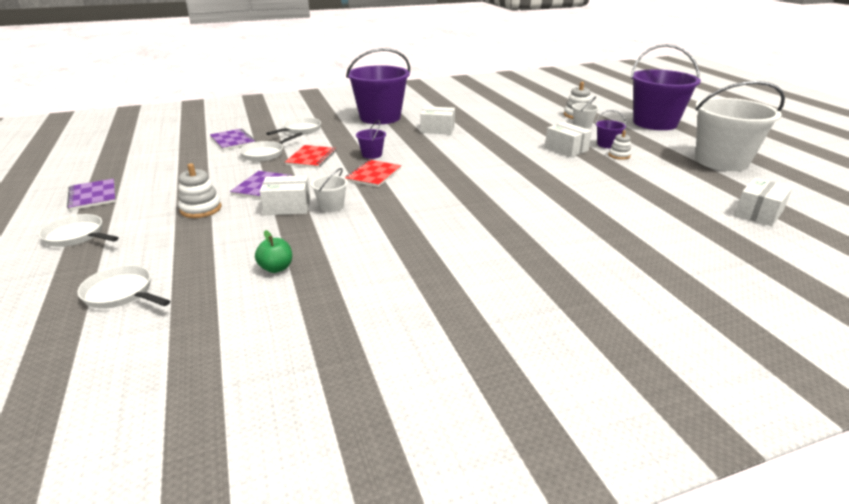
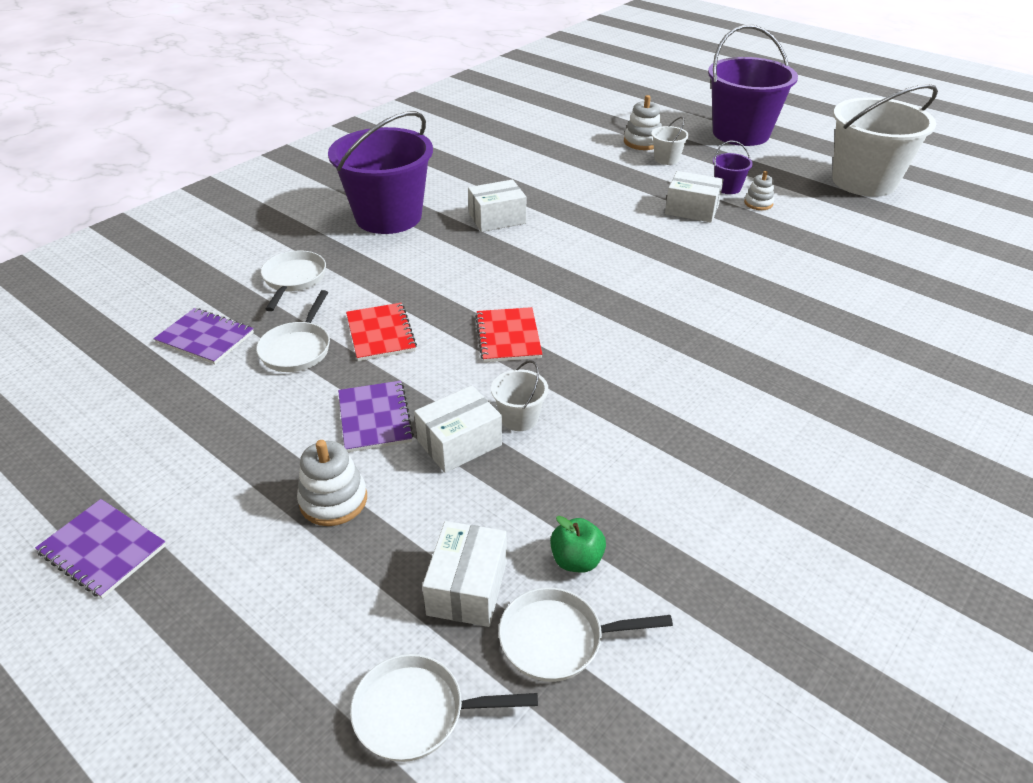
camera: 30 degrees left, 10 degrees up
white pan [38,214,119,247] -> white pan moved to [499,588,673,682]
purple bucket [356,120,386,159] -> none
white box [734,178,792,226] -> white box moved to [422,521,507,627]

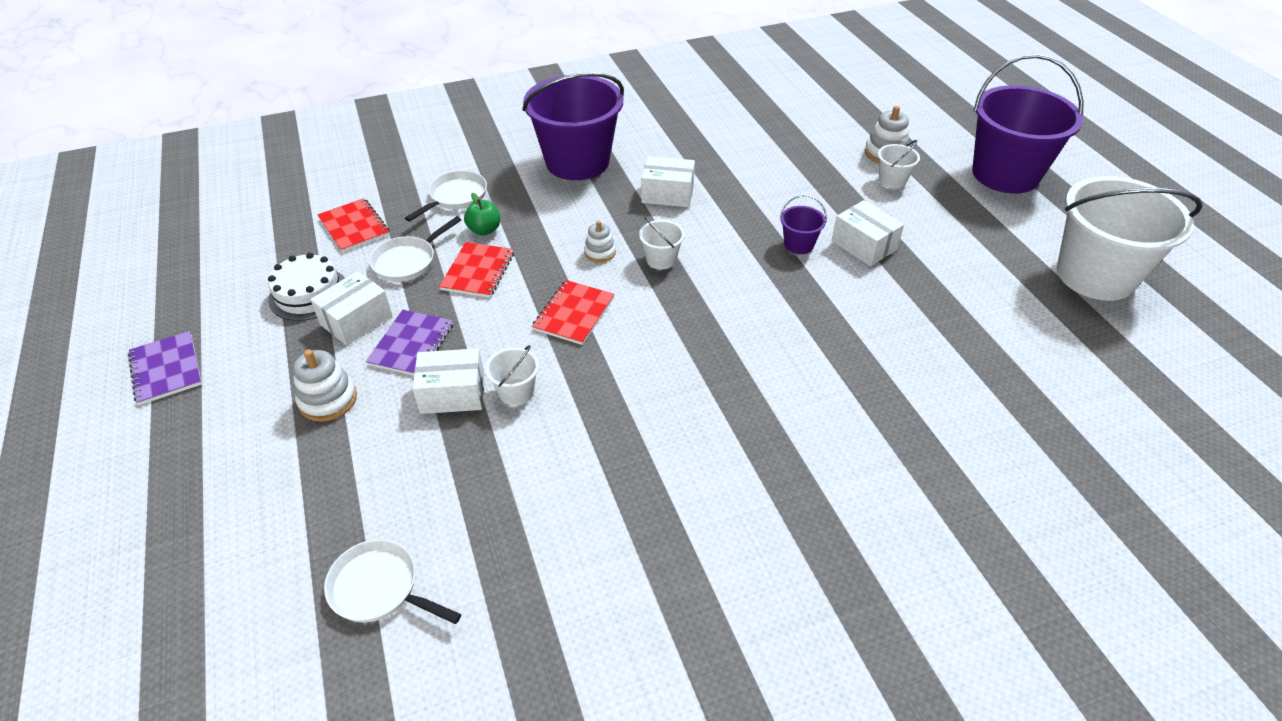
camera: 30 degrees right, 5 degrees up
purple notebook [153,308,254,364] -> red notebook [318,198,389,252]
white pan [350,654,538,762] -> none
white box [422,521,507,627] -> white box moved to [310,271,392,345]
green apple [550,516,606,573] -> green apple moved to [464,193,500,235]
purple bucket [713,141,753,194] -> purple bucket moved to [780,195,827,254]
white stacking toy [744,171,774,210] -> white stacking toy moved to [584,221,616,263]
none -> white cake [268,253,345,321]
none -> white bucket [639,217,685,269]

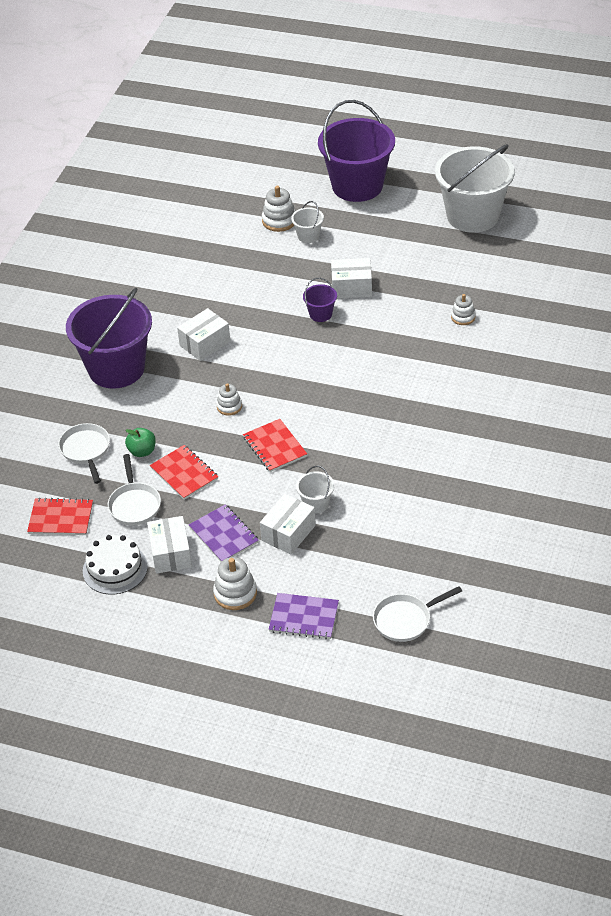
camera: 50 degrees left, 0 degrees up
purple notebook [128,331,202,405] -> purple notebook moved to [268,593,339,639]
white bucket [639,217,685,269] -> none
none -> white stacking toy [451,294,476,325]

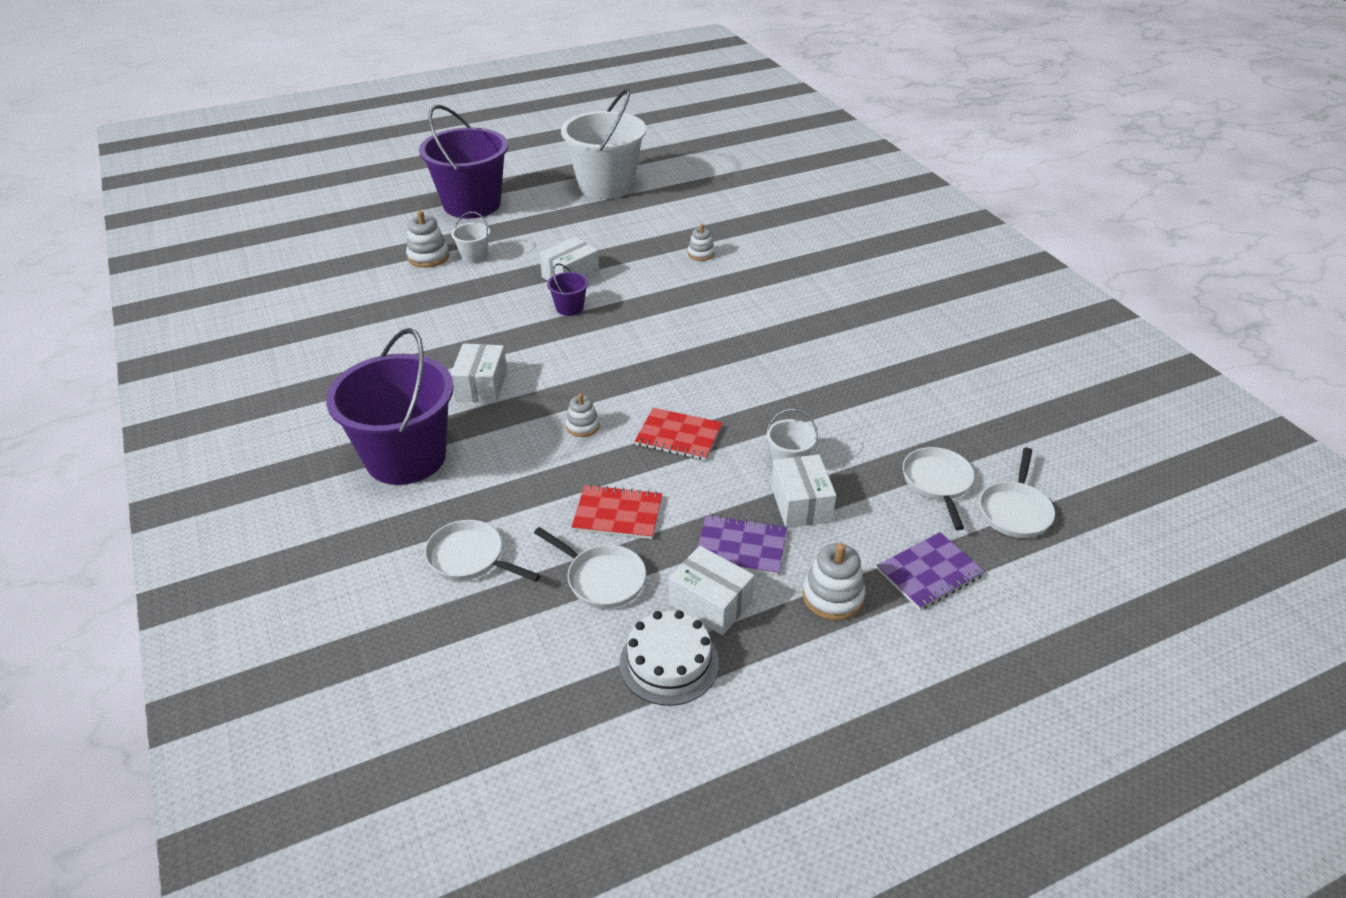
camera: 45 degrees left, 5 degrees down
red notebook [27,498,93,535] -> none
green apple [125,428,156,457] -> none
none -> white pan [903,447,975,530]

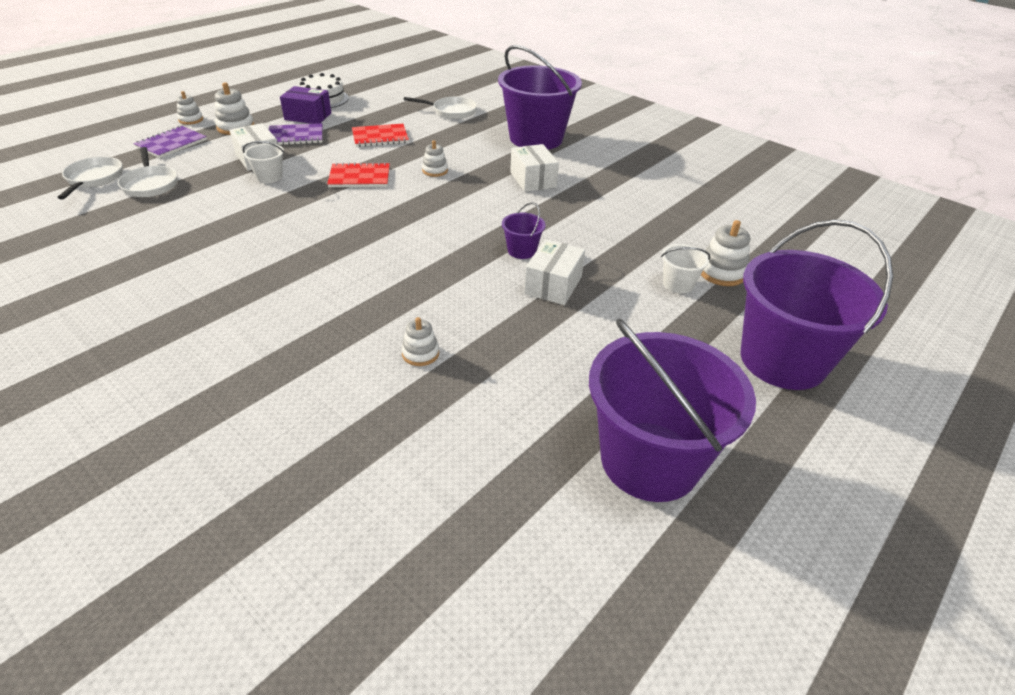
camera: 155 degrees right, 0 degrees up
white pan [534,527,646,608] -> none
white bucket [561,89,646,199] -> purple bucket [589,318,756,502]
white box [669,546,754,635] -> purple box [280,86,331,124]
none -> white stacking toy [176,91,203,125]

